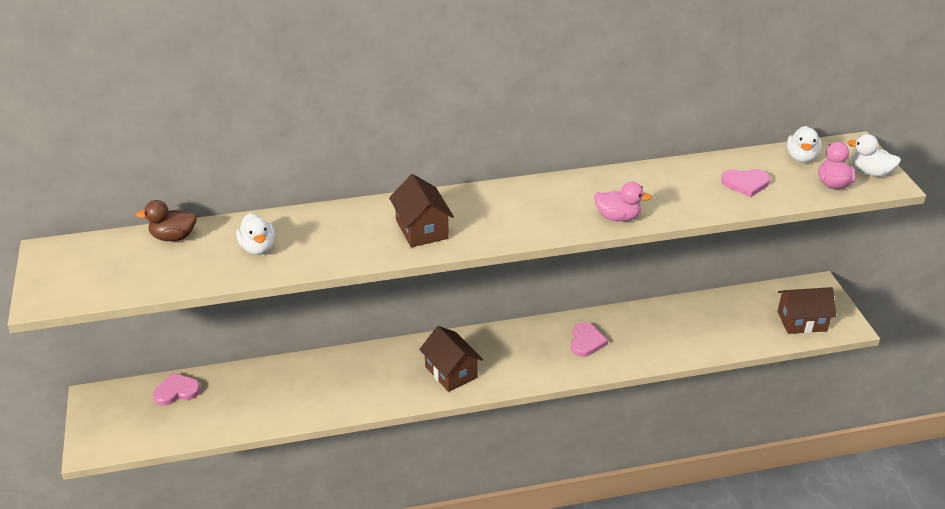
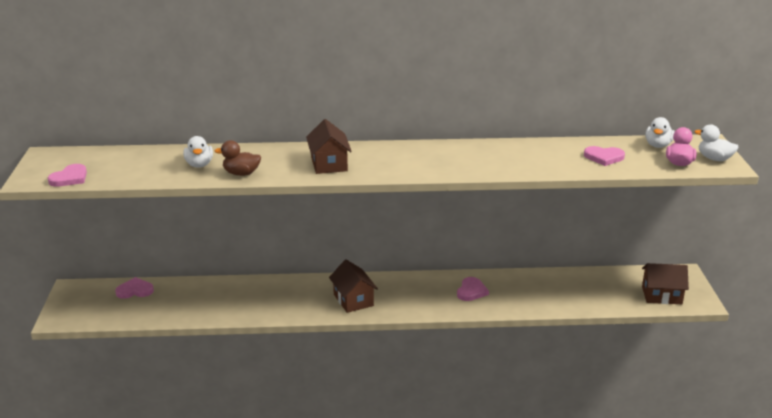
camera: 10 degrees right, 10 degrees down
brown duck [136,200,197,241] -> brown duck moved to [215,140,261,176]
pink duck [594,182,652,222] -> none
none -> pink heart [48,164,87,187]

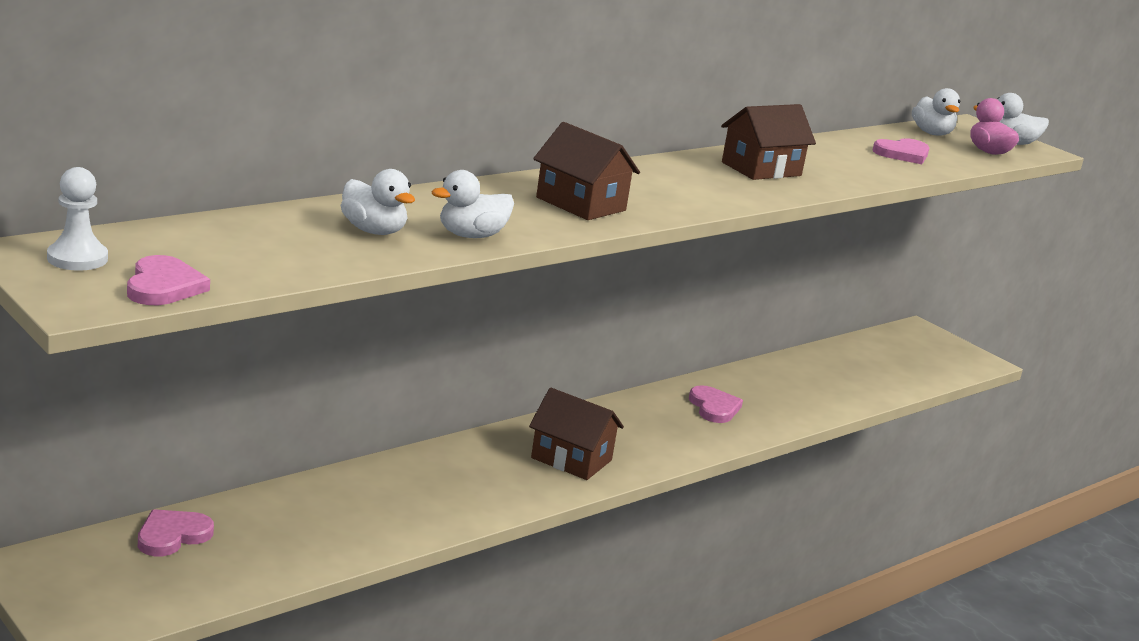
camera: 40 degrees left, 5 degrees down
brown duck [215,140,261,176] -> white duck [431,170,514,238]
brown house [642,263,689,304] -> brown house moved to [721,104,816,180]
none -> white pawn [47,167,108,271]

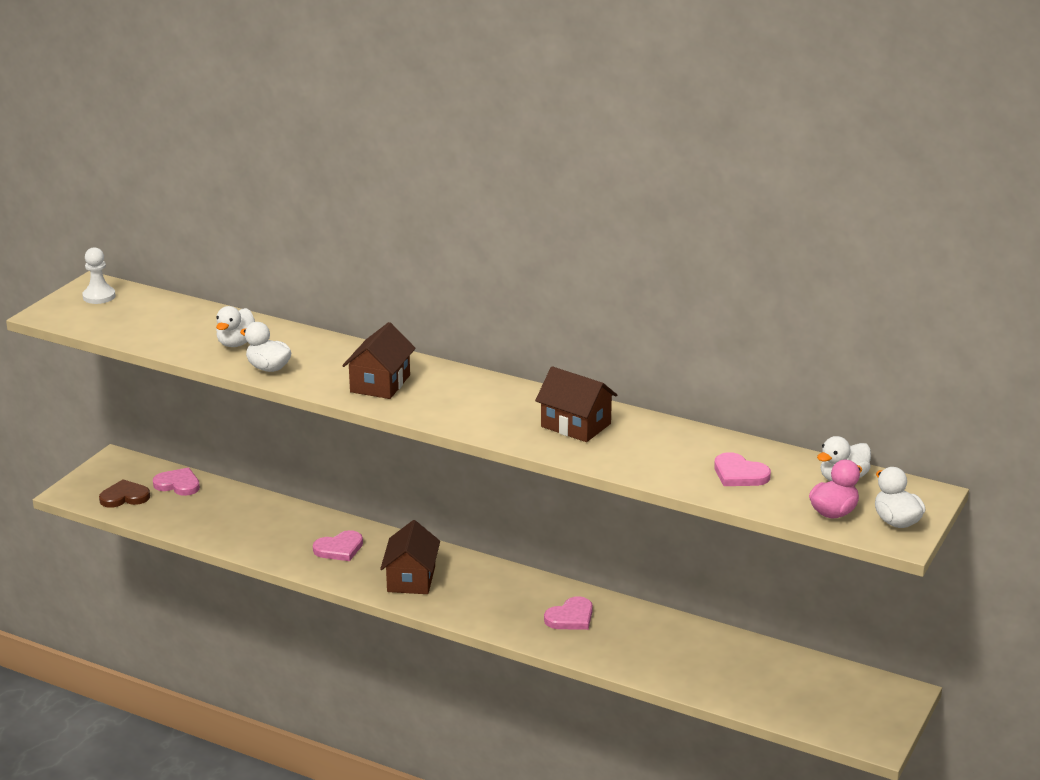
camera: 70 degrees right, 5 degrees up
pink heart [127,255,210,305] -> pink heart moved to [313,530,363,561]
none -> brown heart [99,479,150,508]

